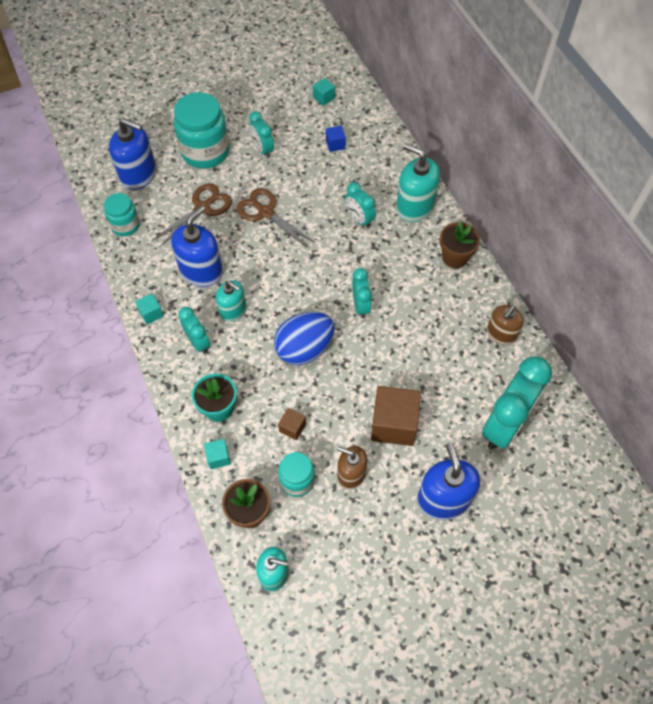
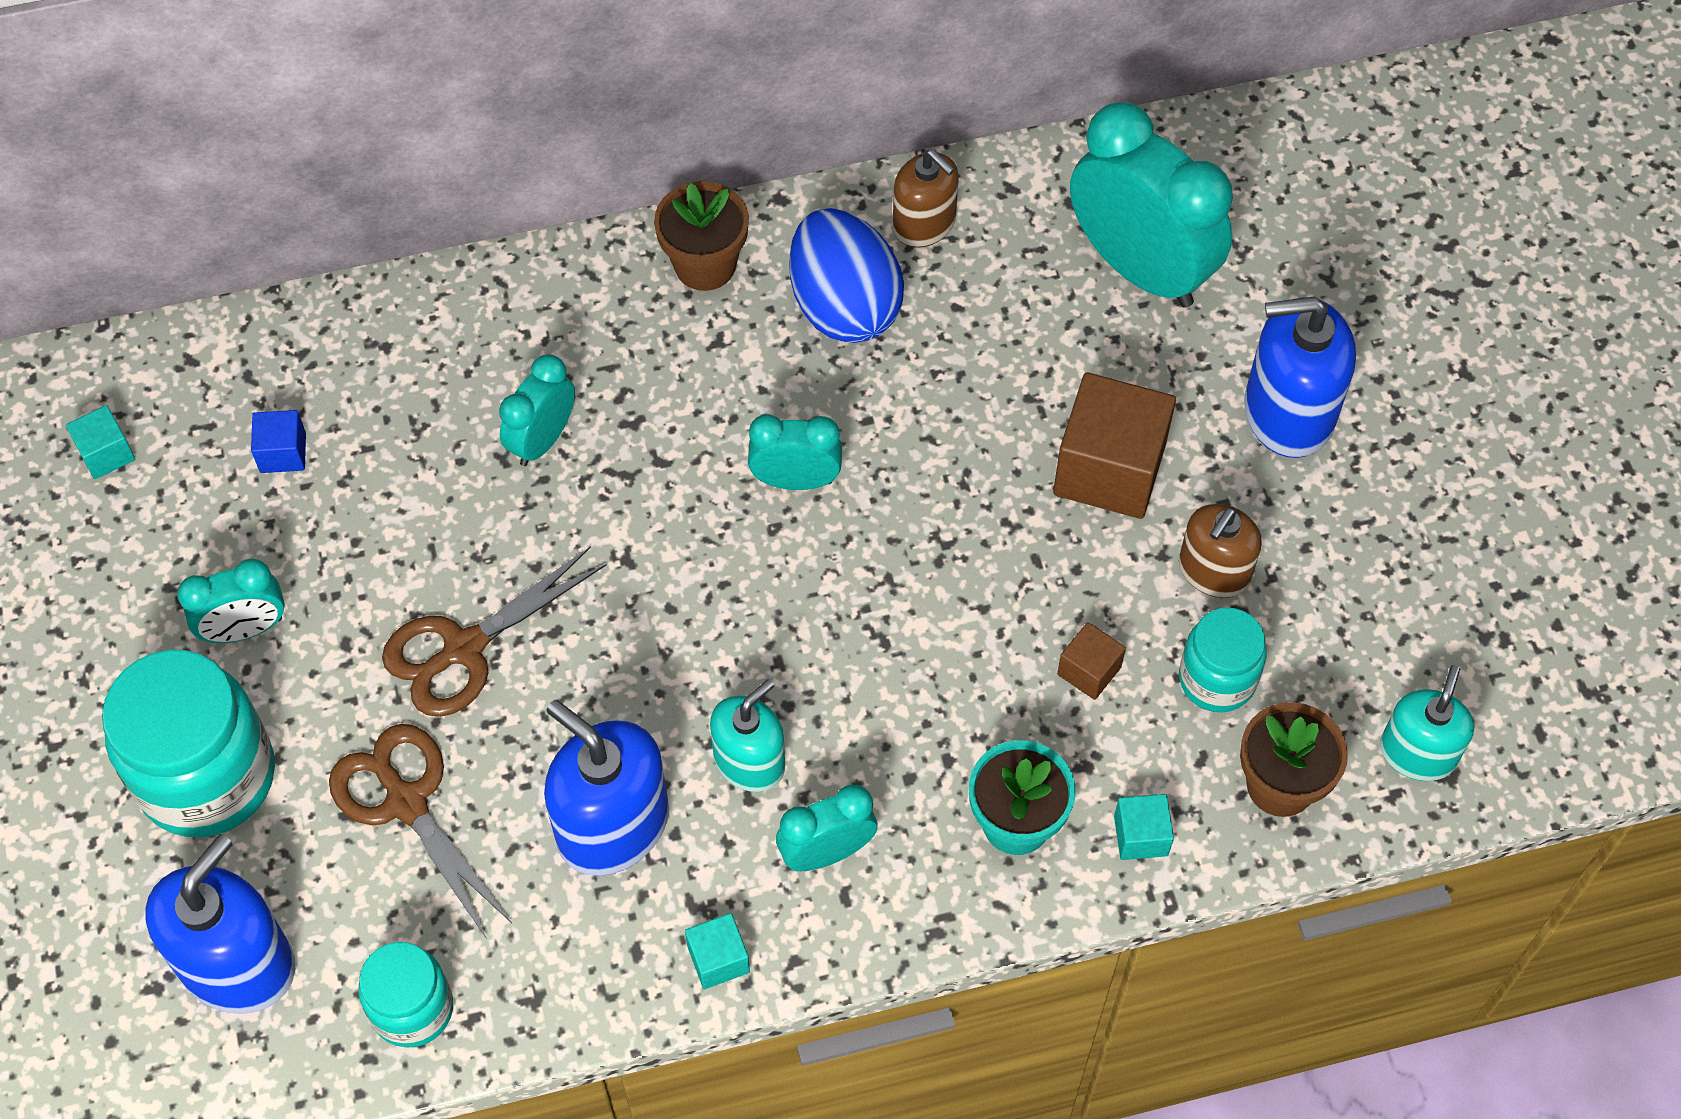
camera: 80 degrees left, 0 degrees up
blue egg [274,312,334,365] -> blue egg moved to [789,208,904,343]
turquoise clock [345,182,376,228] -> turquoise clock turned 150 degrees clockwise [499,354,575,466]
turquoise soap dispenser [396,143,440,222] -> none

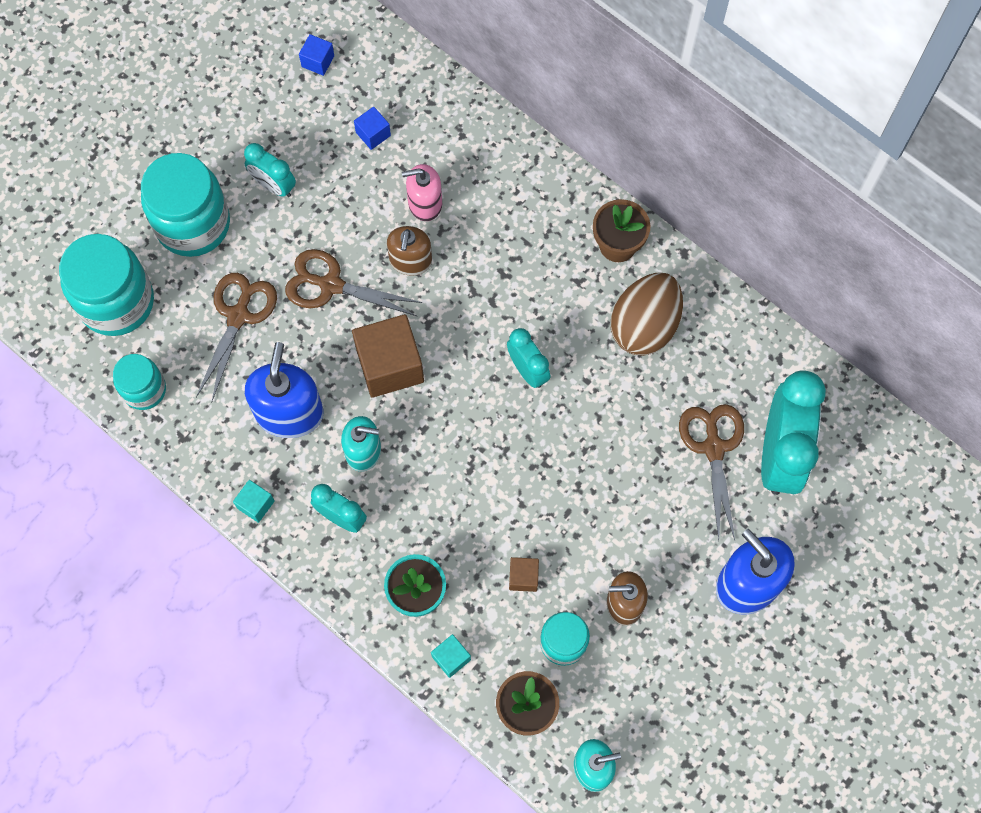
camera: 55 degrees right, 10 degrees up
turquoise cube [66,405,135,479] -> blue cube [299,34,334,76]
blue soap dispenser [145,834,295,1014] -> turquoise jar [59,234,154,336]
turquoise clock [499,354,575,466] -> none
blue egg [789,208,904,343] -> brown egg [611,273,683,356]
brown soap dispenser [893,149,959,248] -> brown soap dispenser moved to [387,226,432,276]
brown cube [1053,372,1176,519] -> brown cube moved to [352,314,424,398]
none -> pink soap dispenser [402,164,442,221]
none -> brown scissors [679,404,744,541]

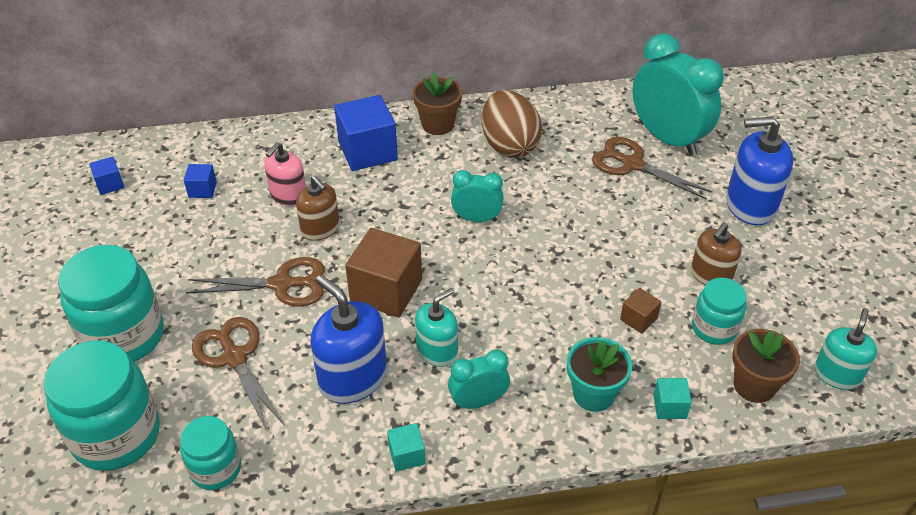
camera: 50 degrees left, 25 degrees down
turquoise clock [244,143,296,197] -> none
brown scissors [285,249,423,317] -> brown scissors turned 150 degrees counterclockwise [186,257,325,307]
none -> blue cube [334,95,398,171]

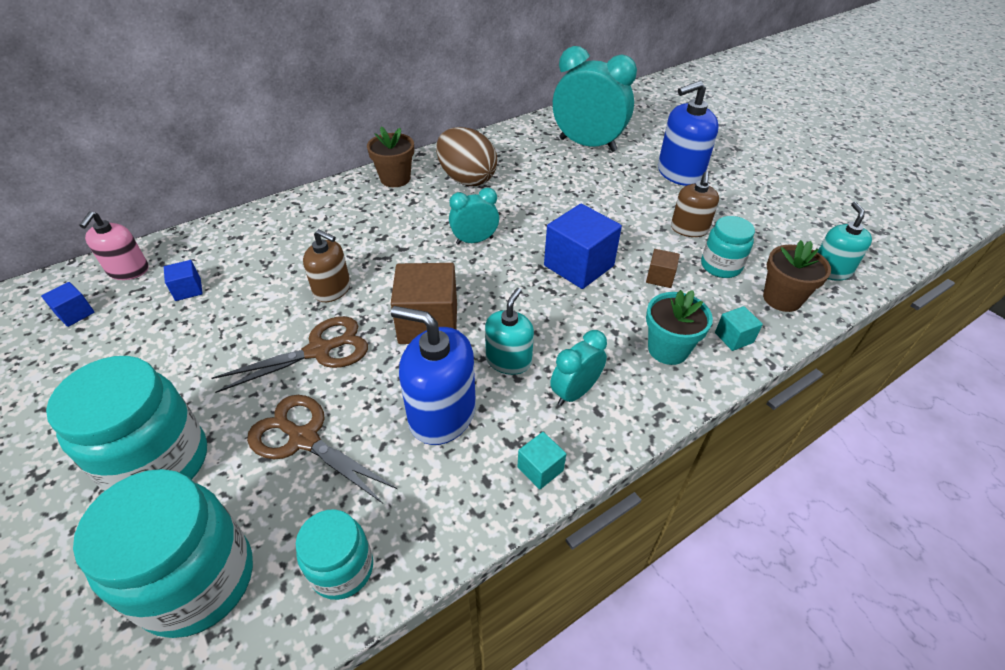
camera: 25 degrees left, 0 degrees up
pink soap dispenser [264,142,306,206] -> pink soap dispenser moved to [79,211,148,280]
blue cube [334,95,398,171] -> blue cube moved to [544,204,622,289]
brown scissors [592,137,713,200] -> none

